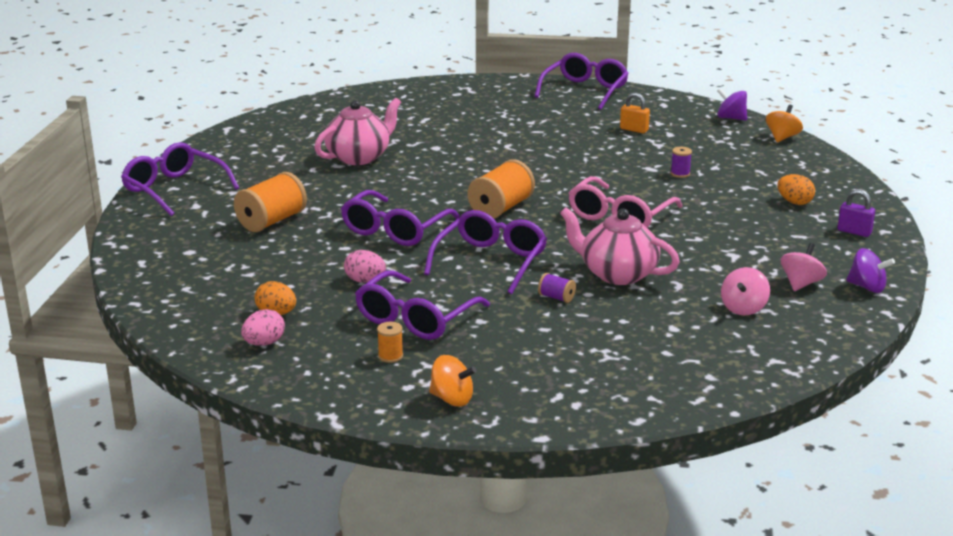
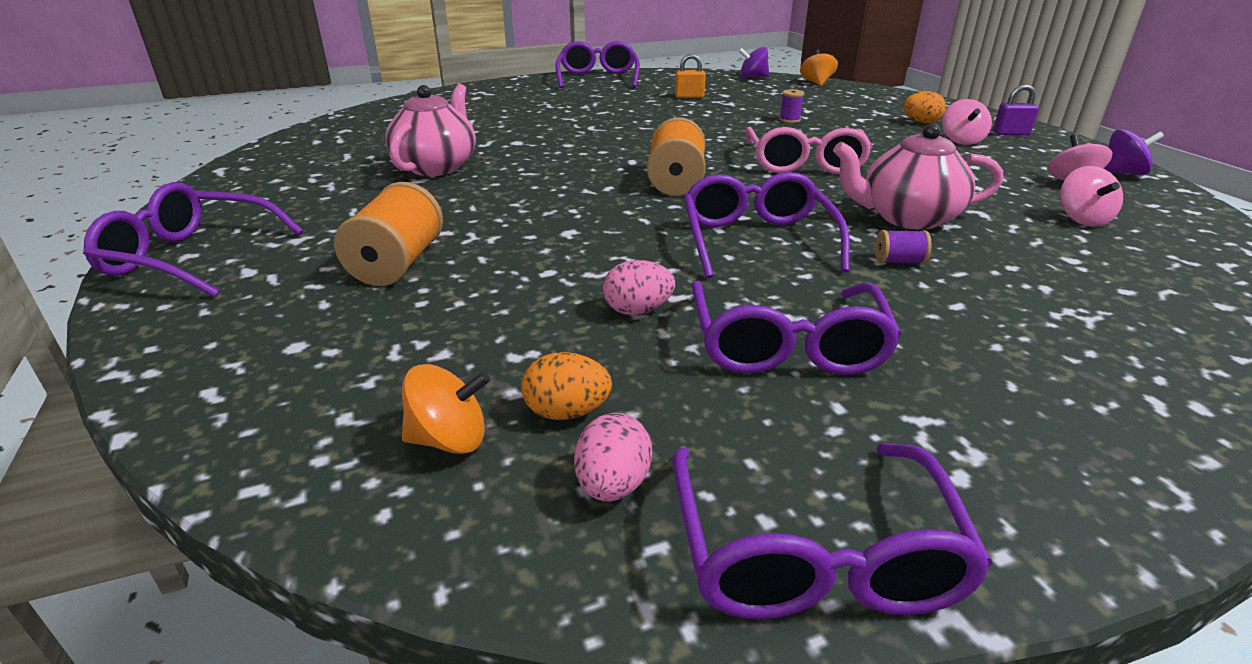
camera: 30 degrees left, 5 degrees up
purple glasses [341,190,460,246] -> purple glasses moved to [673,443,993,619]
orange spool [377,322,403,363] -> none
orange spinning top [429,355,477,406] -> orange spinning top moved to [402,364,490,454]
none -> pink spinning top [942,99,992,145]

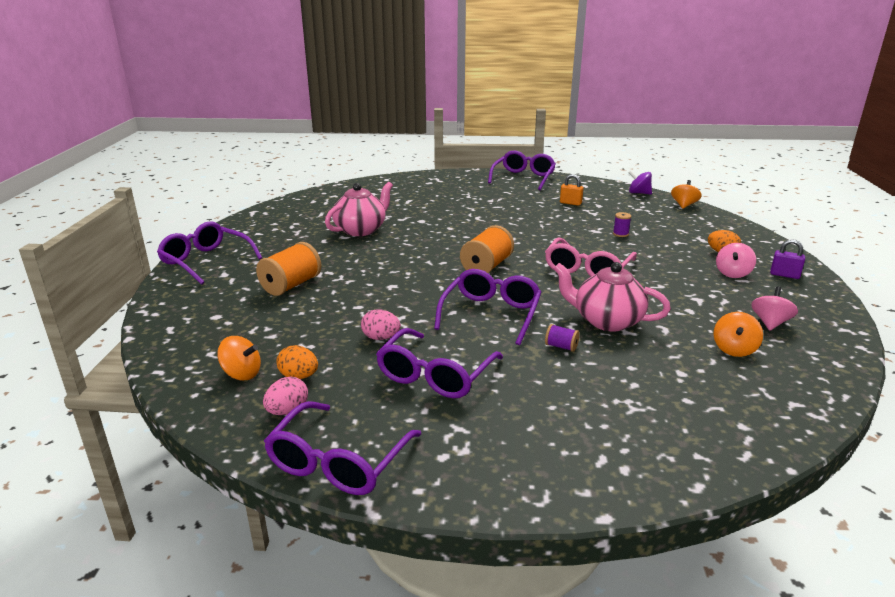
camera: 25 degrees right, 5 degrees down
pink spinning top [1060,166,1123,227] -> orange spinning top [714,312,763,357]
purple spinning top [1104,129,1164,175] -> none

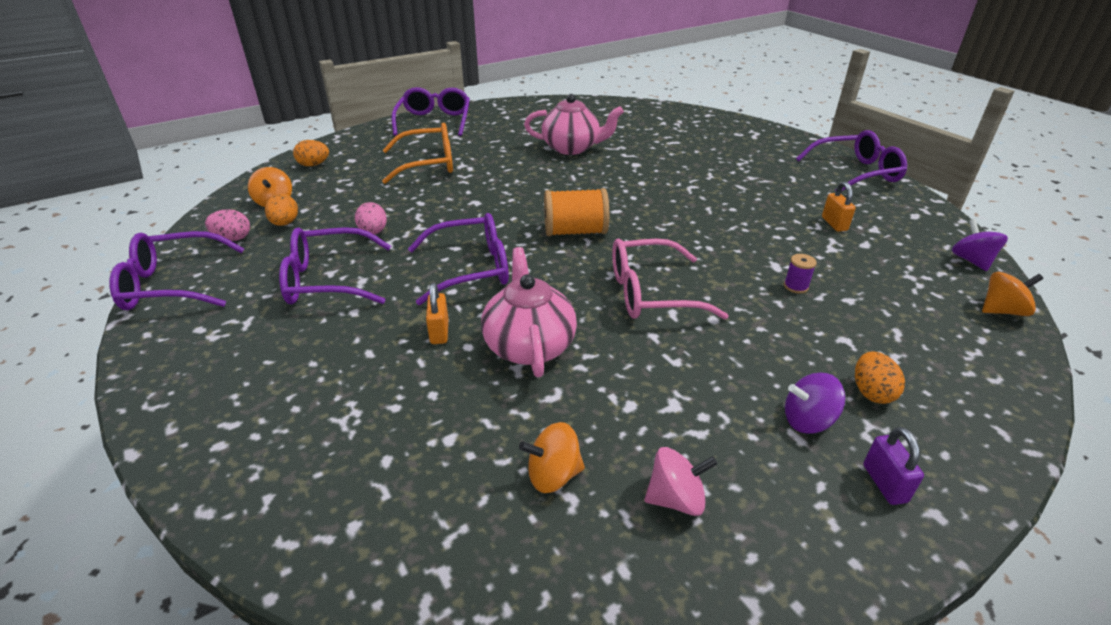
camera: 55 degrees right, 10 degrees up
orange spool [256,242,321,296] -> orange glasses [382,123,453,184]
purple spool [545,324,580,352] -> orange padlock [426,283,448,344]
pink spinning top [716,243,756,278] -> purple spinning top [785,373,845,434]
none -> orange egg [293,140,329,166]

